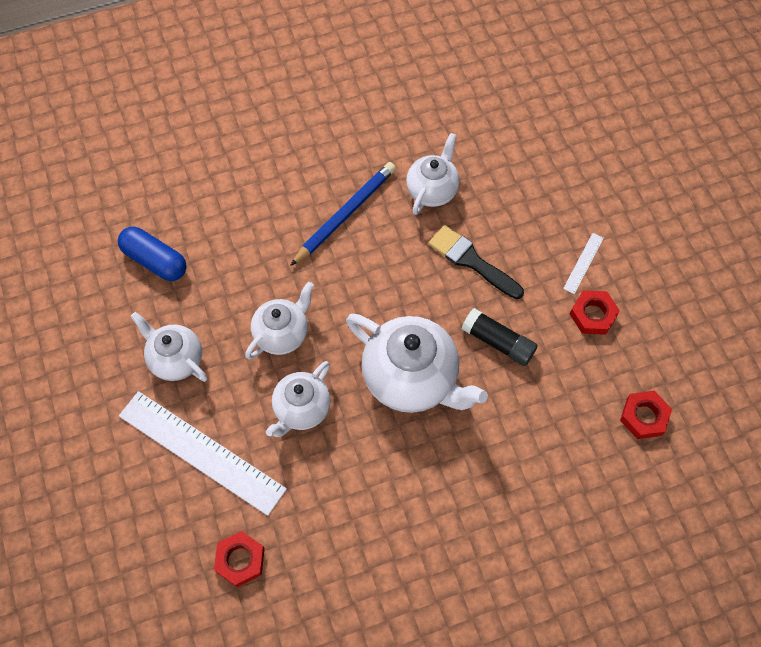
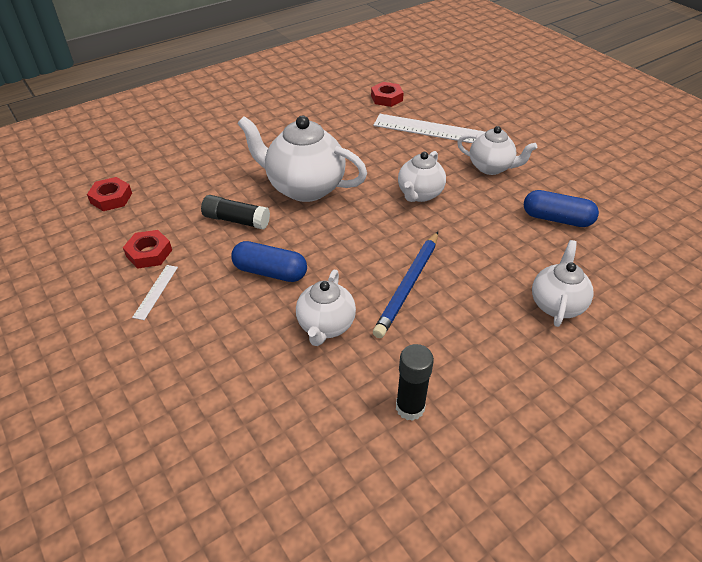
camera: 165 degrees right, 20 degrees down
white teapot [266,361,331,437] -> white teapot moved to [532,240,593,327]
black brush [429,225,524,299] -> blue capsule [231,241,307,282]
none -> black glue stick [396,344,434,421]

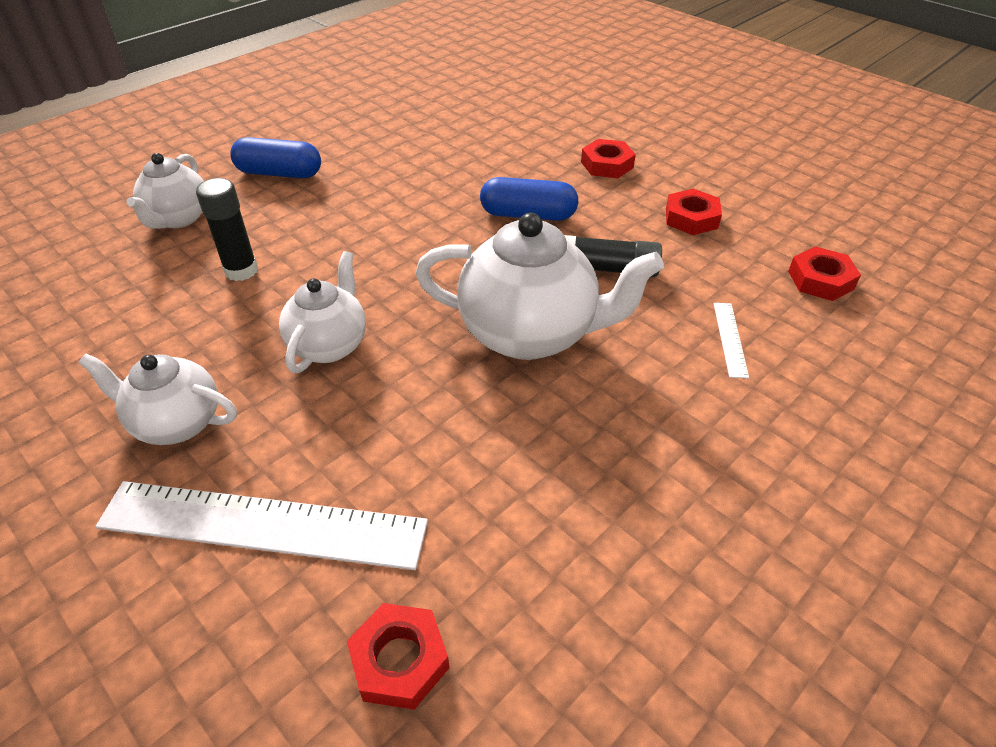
camera: 170 degrees right, 0 degrees up
white ruler [132,265,178,320] -> white ruler moved to [713,303,749,379]
white teapot [296,270,356,346] -> none
blue pencil [373,231,438,338] -> none
black glue stick [396,344,434,421] -> black glue stick moved to [196,178,258,281]
blue capsule [524,190,599,227] -> blue capsule moved to [230,137,321,178]
none -> red nut [581,139,636,178]

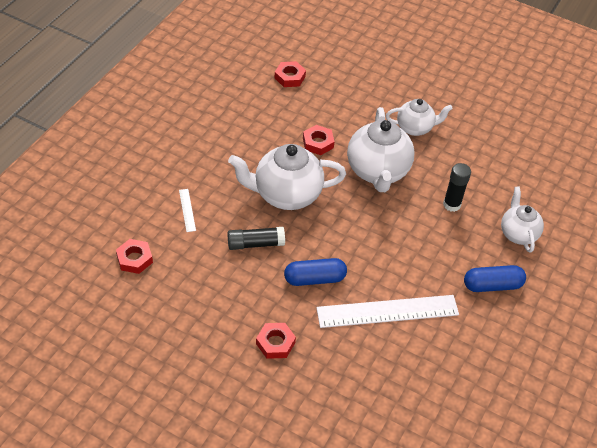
camera: 160 degrees right, 5 degrees up
white ruler [95,481,428,570] -> white ruler moved to [316,295,459,328]
white teapot [279,251,366,373] -> white teapot [347,107,415,192], size x1.67
red nut [666,189,722,235] -> red nut moved to [303,125,334,155]

